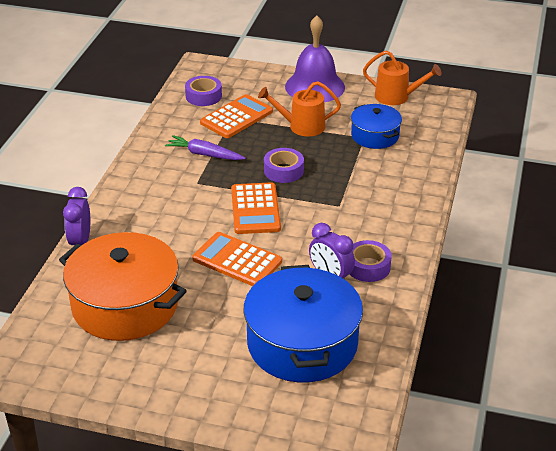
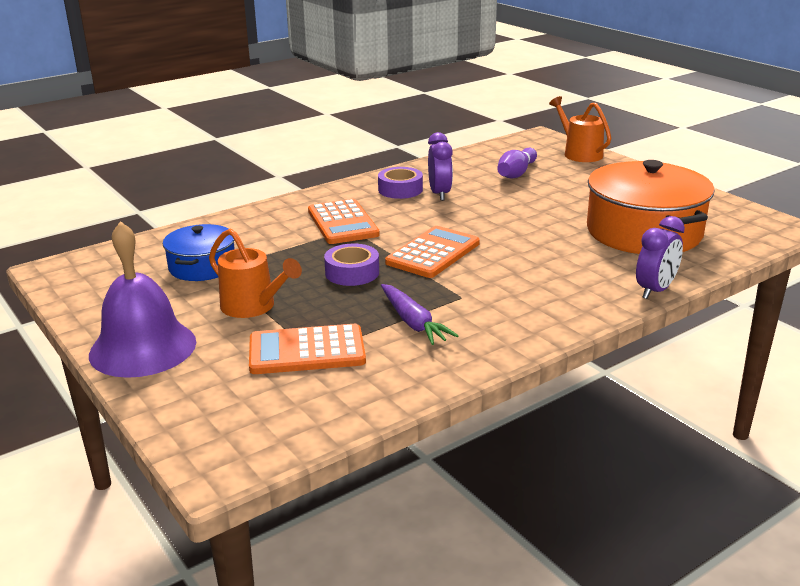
camera: 140 degrees left, 10 degrees down
purple tape [185,76,222,106] -> none
orange calculator [192,232,282,286] -> orange calculator moved to [308,199,380,244]
blue pot [243,265,363,382] -> purple bowling pin [497,148,537,178]
orange watering can [363,51,442,105] -> orange watering can moved to [549,96,611,162]

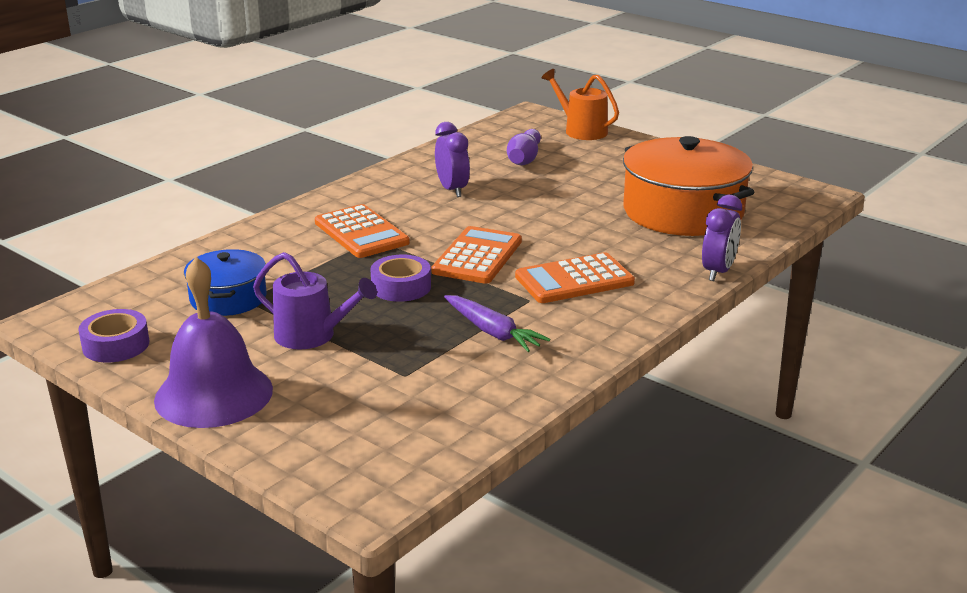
camera: 15 degrees left, 0 degrees up
orange watering can [209,229,302,318] -> purple watering can [253,252,377,349]
orange calculator [249,324,366,374] -> orange calculator moved to [515,252,635,303]
purple tape [378,167,423,199] -> purple tape moved to [78,309,149,362]

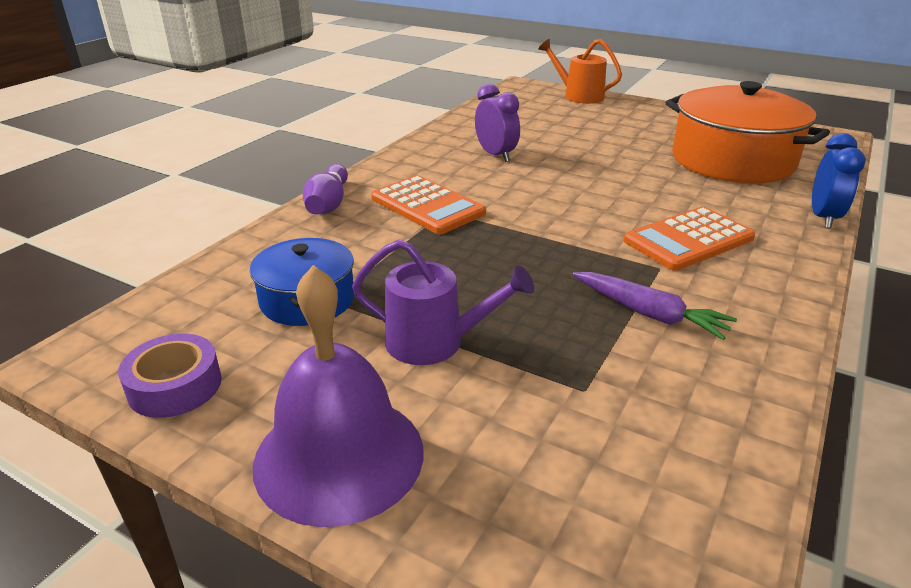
camera: 10 degrees left, 5 degrees up
purple tape [370,255,431,302] -> none
orange calculator [431,226,522,284] -> none
purple bowling pin [507,129,541,165] -> purple bowling pin moved to [303,164,348,214]
purple clock [702,195,742,281] -> blue clock [812,133,866,228]

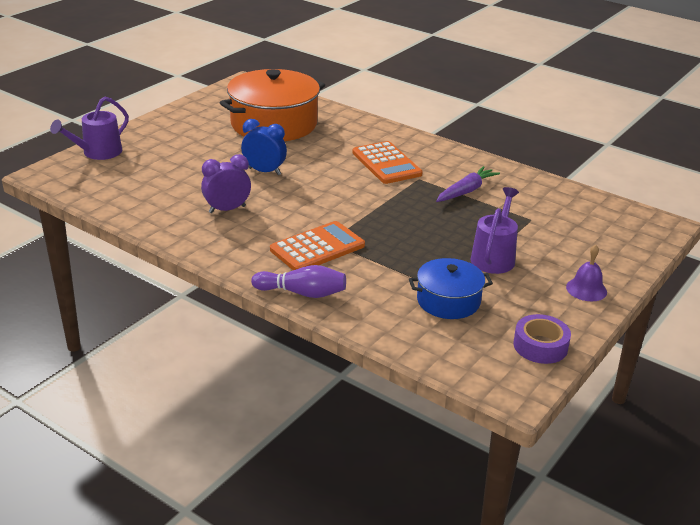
camera: 85 degrees left, 0 degrees up
purple bell [253,265,424,527] -> purple bell [566,245,607,301], size x0.49
orange watering can [538,39,622,104] -> purple watering can [50,96,129,160]
blue clock [812,133,866,228] -> blue clock moved to [241,119,287,175]

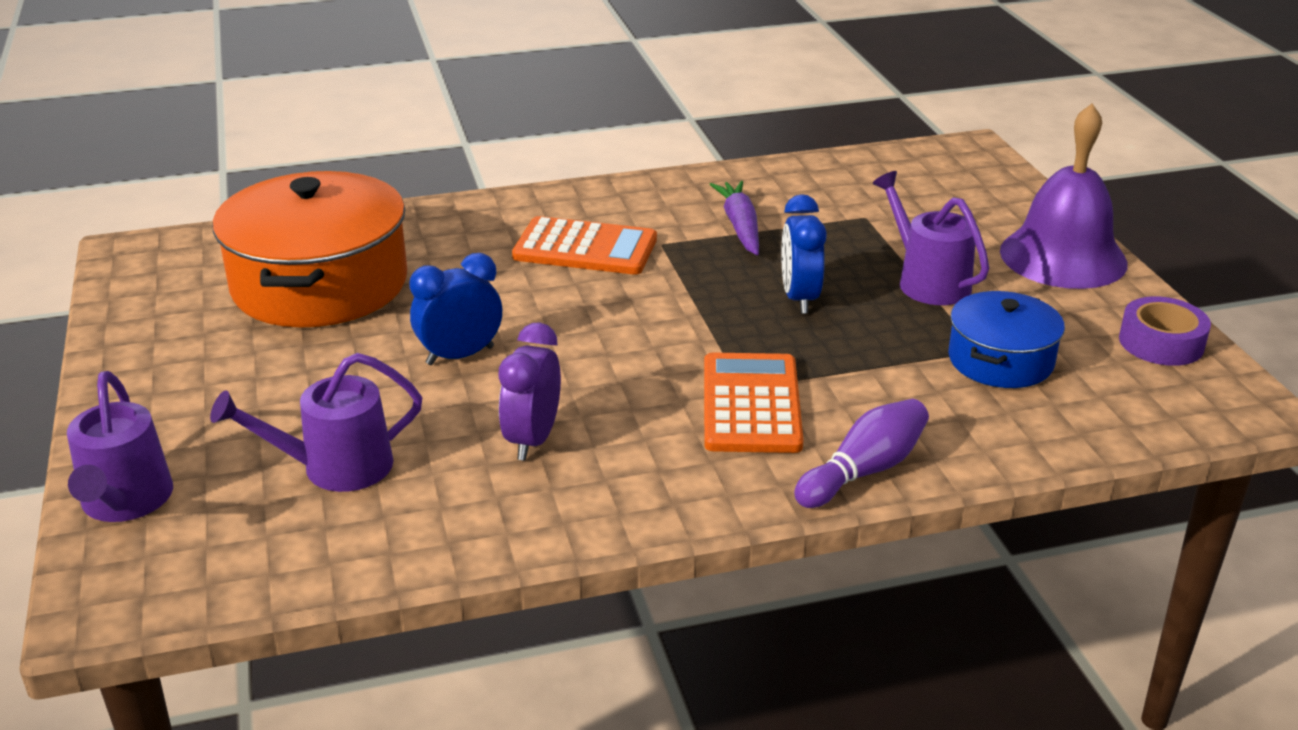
camera: 50 degrees left, 0 degrees up
purple bell [566,245,607,301] -> purple bell [1000,104,1128,289], size x2.06
none -> purple watering can [210,353,422,492]
none -> blue clock [781,194,827,314]

